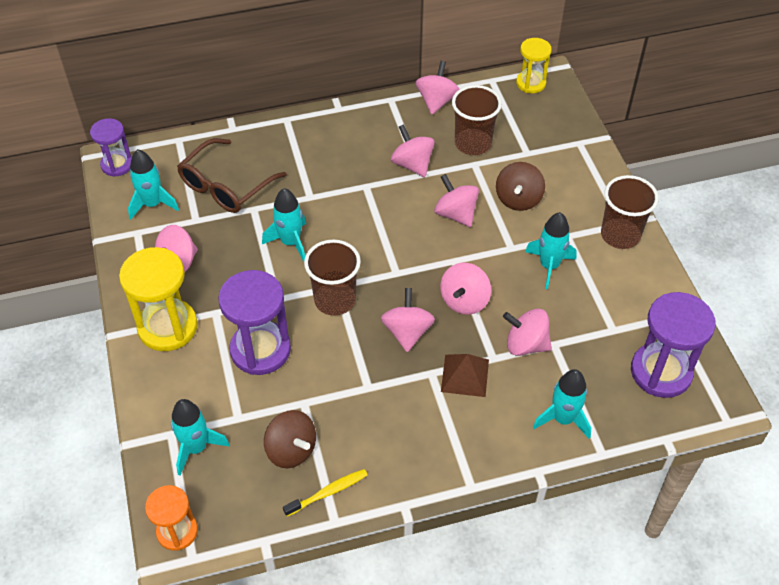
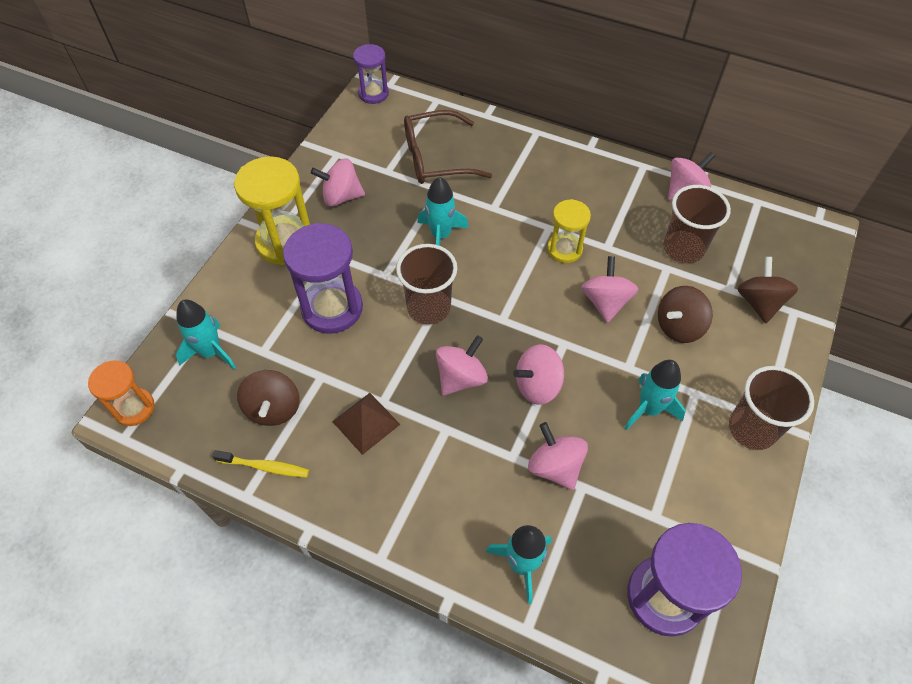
camera: 40 degrees right, 5 degrees up
turquoise rocket [128,149,179,220] -> none
pink spinning top [391,124,435,177] -> none
brown pyramid [441,354,489,397] -> brown pyramid moved to [332,393,401,455]
yellow hourglass [516,38,552,93] -> yellow hourglass moved to [547,199,591,263]
none -> brown spinning top [737,257,798,323]

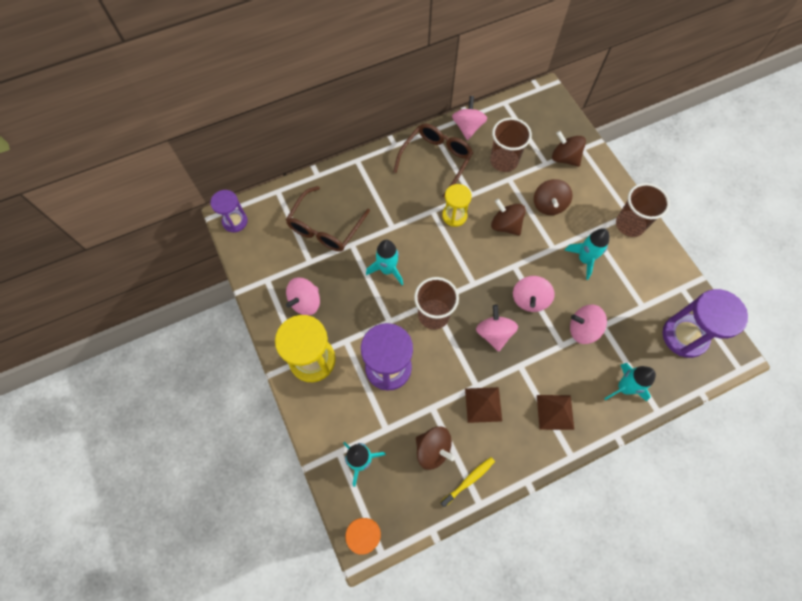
camera: 50 degrees left, 10 degrees up
pink spinning top [581,256,639,323] -> brown spinning top [491,198,526,236]
none -> brown glasses [393,123,473,198]
none -> brown pyramid [537,395,574,430]

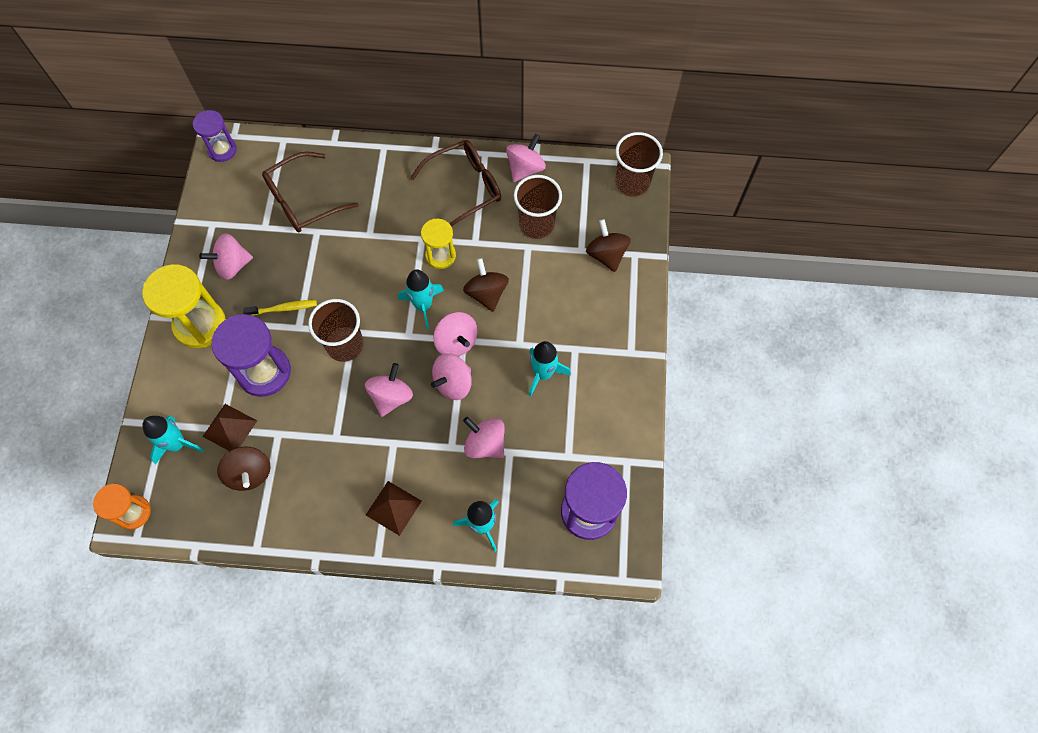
camera: 30 degrees right, 0 degrees up
turquoise rocket [366,240,403,285] -> turquoise rocket moved to [398,269,444,330]
yellow toothbrush [440,457,495,507] -> yellow toothbrush moved to [243,300,317,316]
brown pyramid [465,387,502,423] -> brown pyramid moved to [202,404,257,451]
brown spinning top [534,179,572,215] -> none
brown cup [616,183,670,237] -> brown cup moved to [615,132,663,197]
none -> pink spinning top [433,312,477,356]

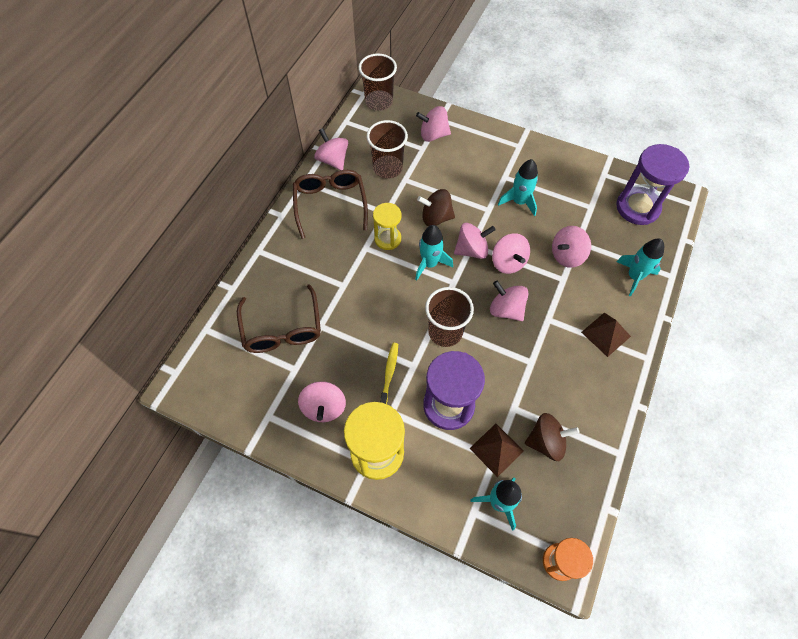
camera: 70 degrees left, 5 degrees down
purple hourglass [193,110,237,162] -> none
brown spinning top [586,219,631,272] -> pink spinning top [416,106,451,142]

